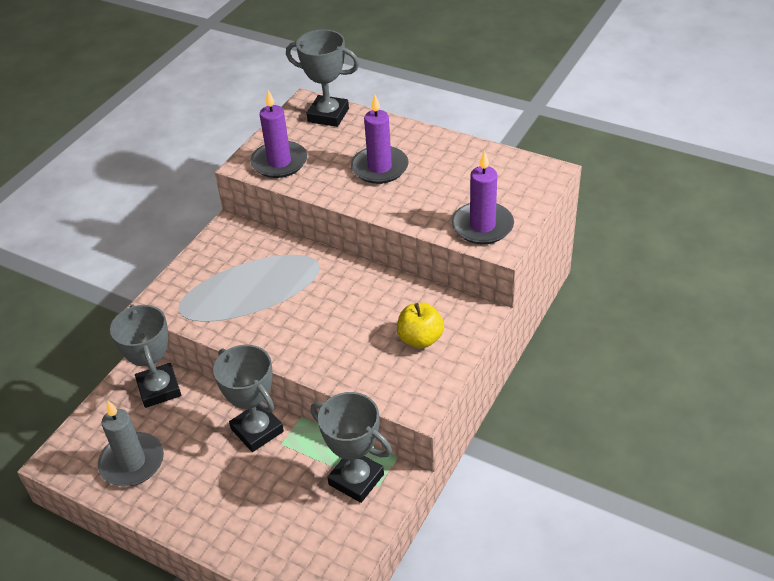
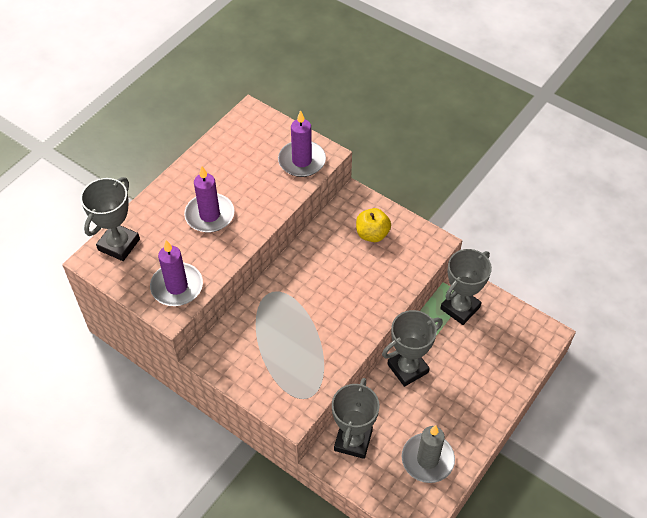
camera: 85 degrees left, 10 degrees up
grey trophy [110,304,181,408] -> grey trophy turned 60 degrees counterclockwise [332,378,380,459]

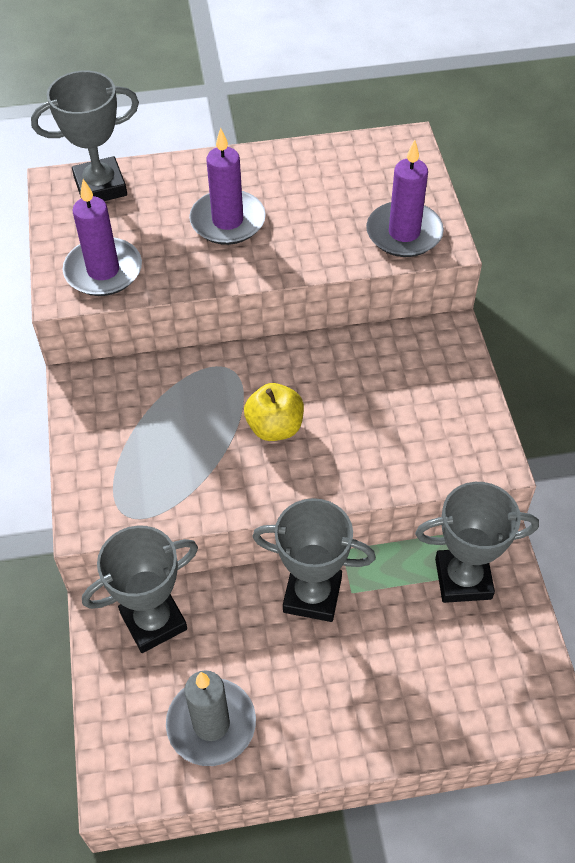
camera: 45 degrees right, 0 degrees up
yellow apple [356,208,391,242] -> yellow apple moved to [244,383,304,441]

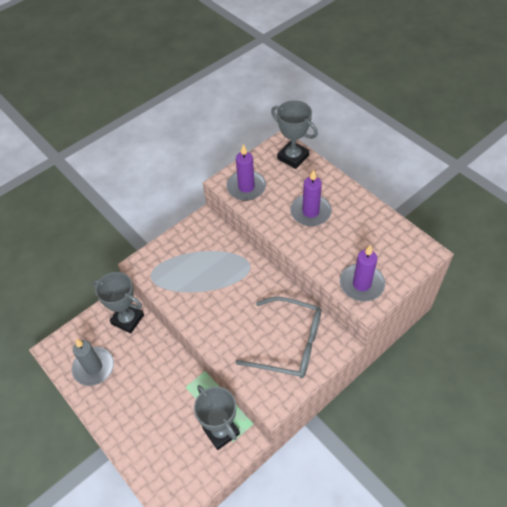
camera: 60 degrees right, 0 degrees up
yellow apple [244,383,304,441] -> none
grey trophy [252,498,376,622] -> none
none -> grey glasses [236,297,321,378]

